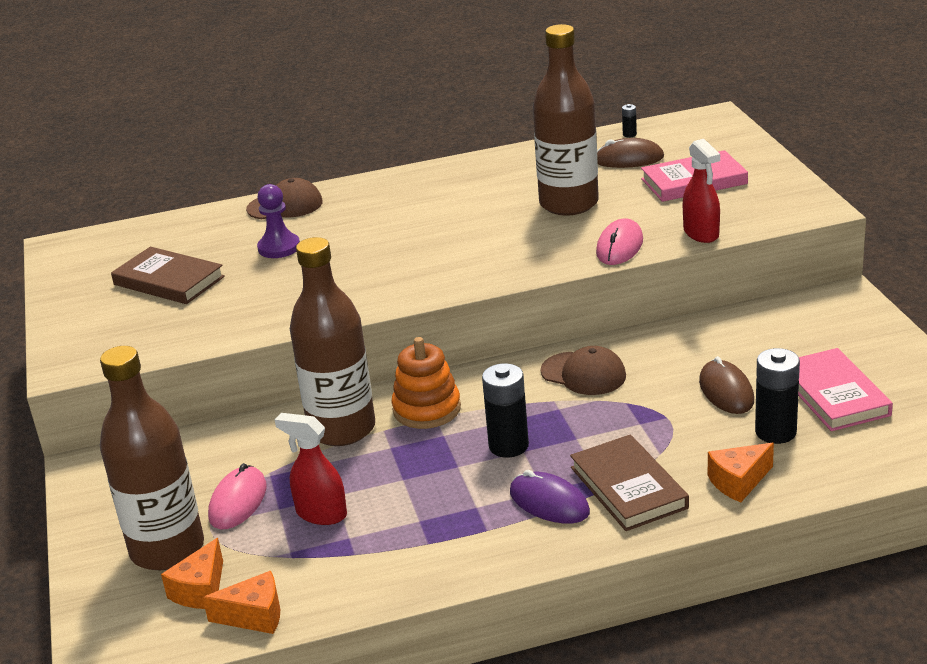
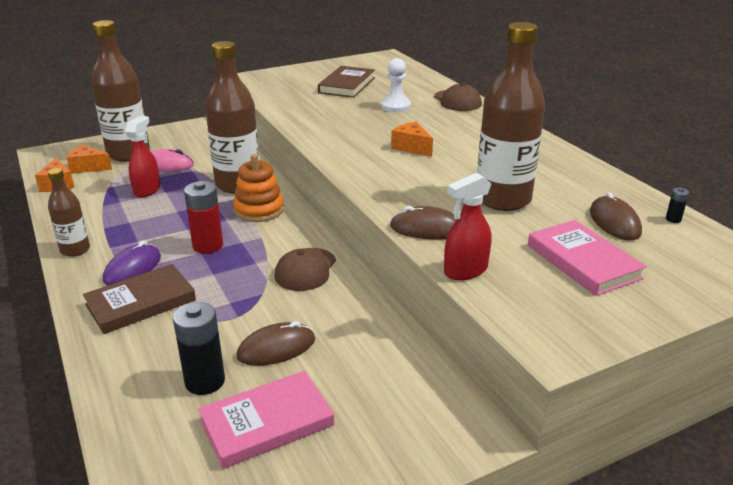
camera: 75 degrees right, 0 degrees up
purple pawn [257,184,300,258] -> white pawn [381,58,411,112]
black battery [482,363,529,458] -> red battery [184,181,223,254]
pink mouse [596,218,643,265] -> brown mouse [390,206,457,240]
orange cheese [708,443,774,502] -> orange cheese moved to [391,122,433,157]
none -> brown bottle [48,168,90,257]

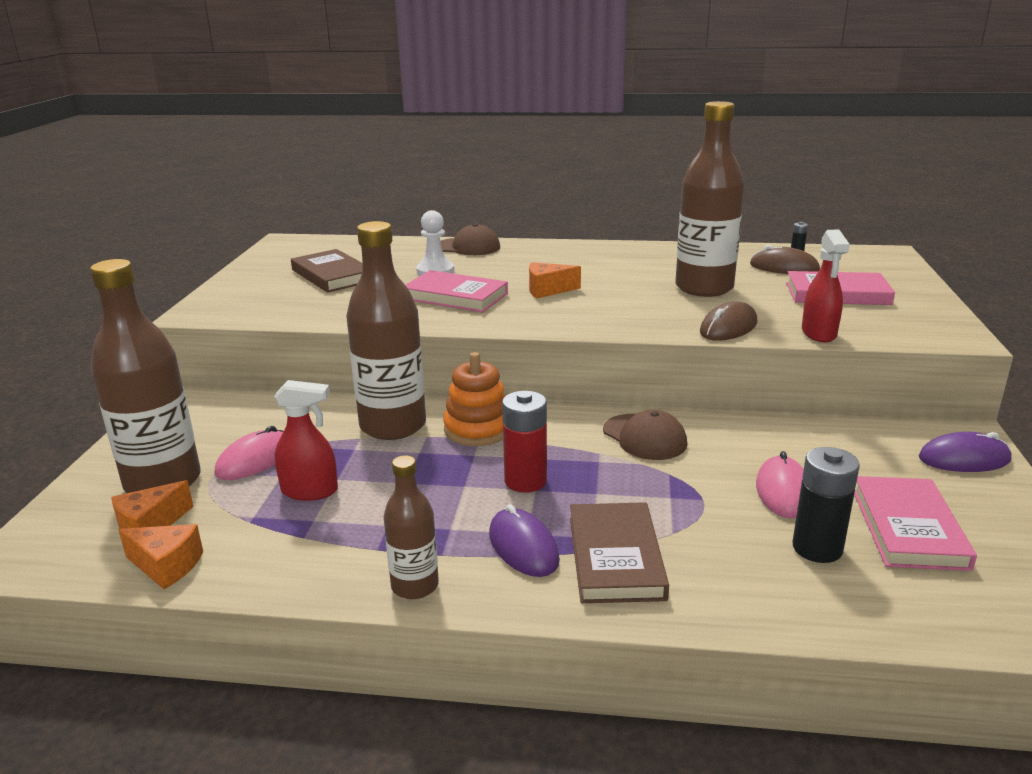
camera: 55 degrees left, 5 degrees down
red spray bottle [125,116,160,198] -> red spray bottle turned 135 degrees clockwise [274,380,338,501]
brown mouse [237,321,315,366] -> pink mouse [756,451,804,518]
none -> pink book [406,270,508,312]
none -> purple mouse [919,432,1012,472]

